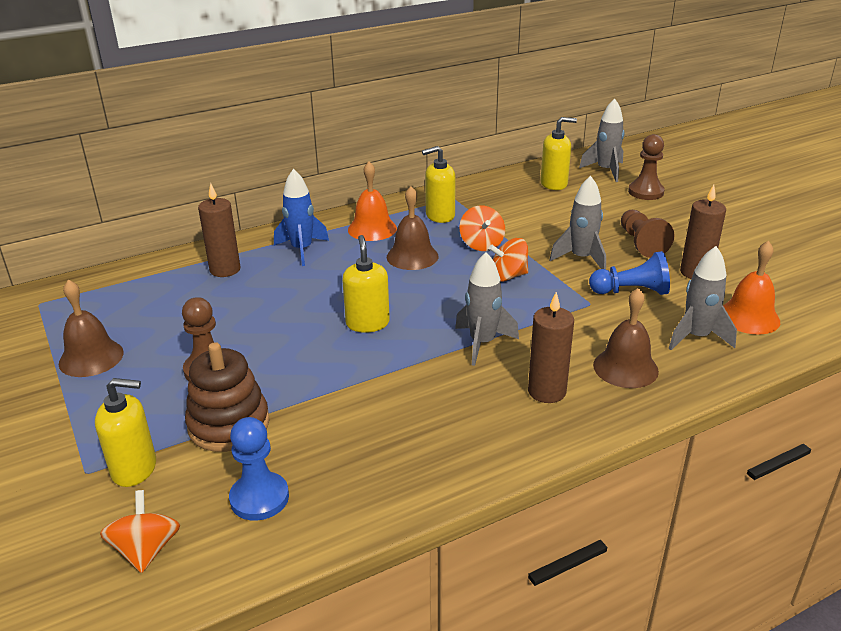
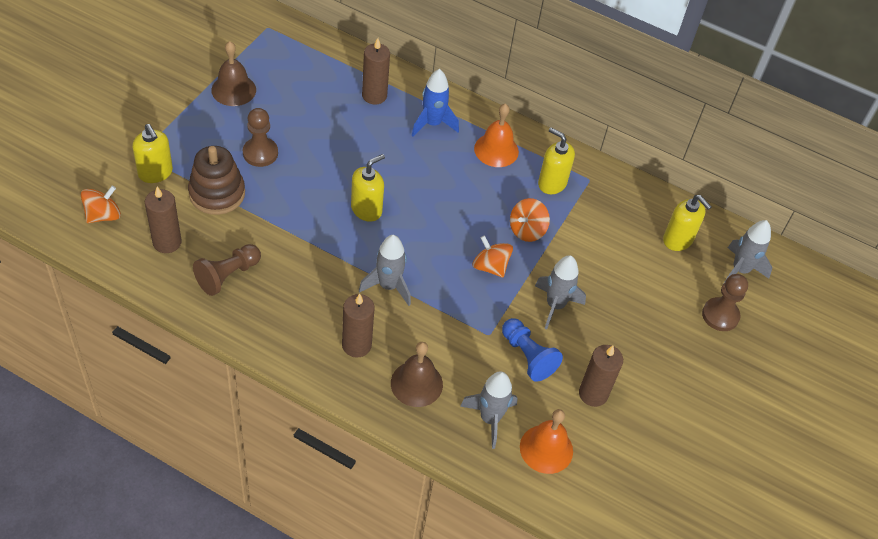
camera: 50 degrees right, 20 degrees up
blue pawn [229,417,289,521] -> brown candle [145,186,182,253]
brown bell [387,186,438,270] -> none
brown pawn [621,210,675,258] -> brown pawn moved to [193,244,261,296]

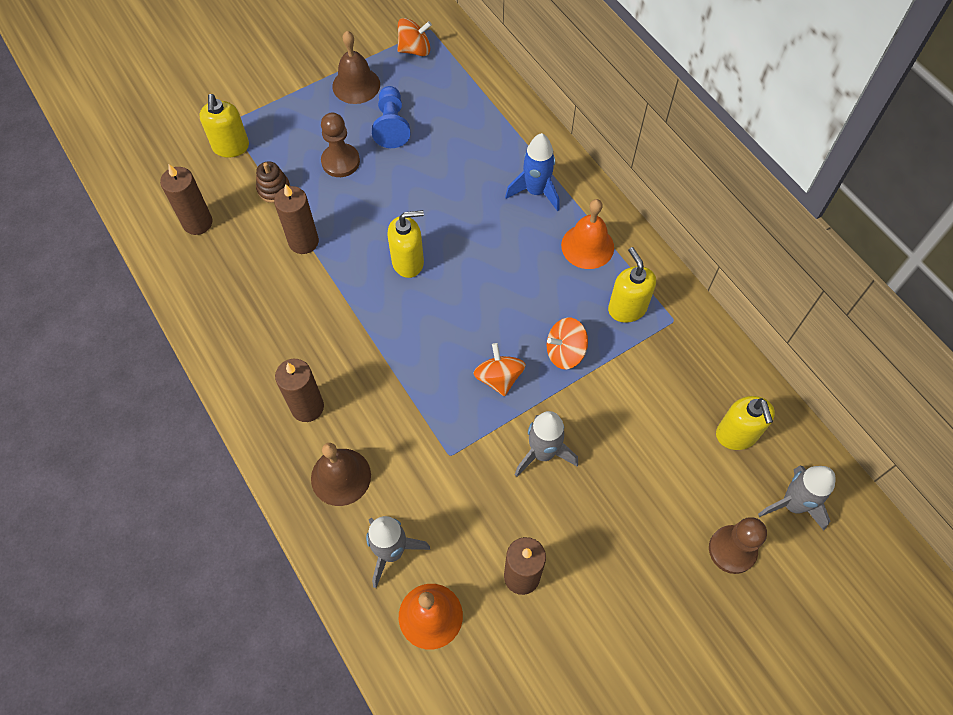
camera: 35 degrees right, 10 degrees up
orange spinning top [81,185,121,223] -> orange spinning top moved to [397,18,432,56]
brown stacking toy [188,146,245,215] -> brown stacking toy [256,161,290,203], size x0.56
brown pawn [193,244,261,296] -> none
grey rocket [359,235,411,306] -> none
brown candle [362,38,390,104] -> brown candle moved to [274,184,319,254]
blue pawn [502,318,563,382] -> blue pawn moved to [372,86,410,148]

